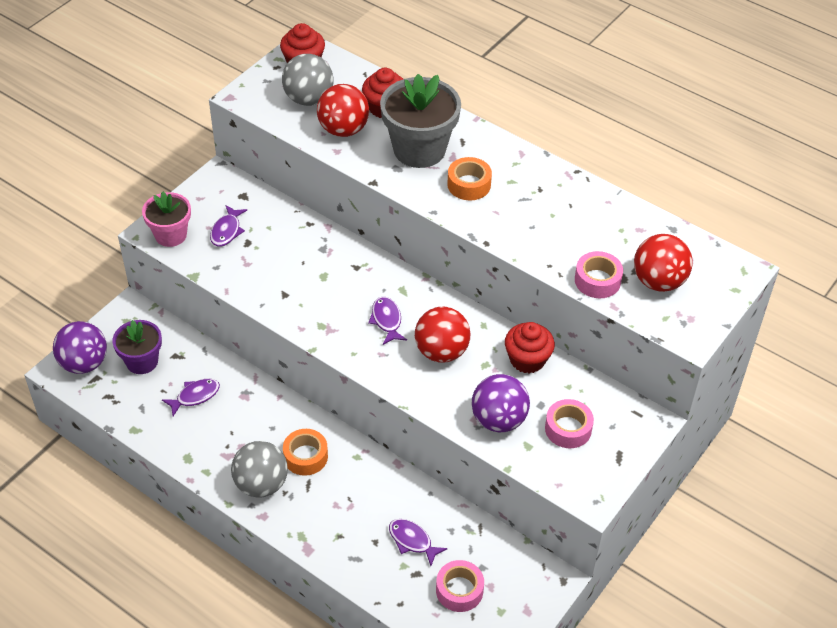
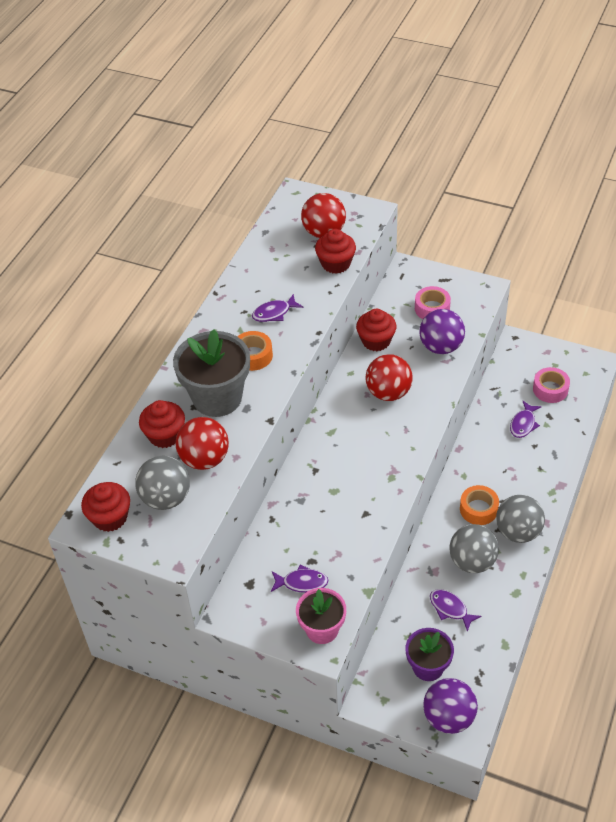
camera: 100 degrees left, 0 degrees up
purple fish [368,297,407,345] -> purple fish moved to [252,294,303,322]
pink tape [575,251,623,298] -> red cupcake [315,229,356,274]
none -> grey ball [449,524,499,573]

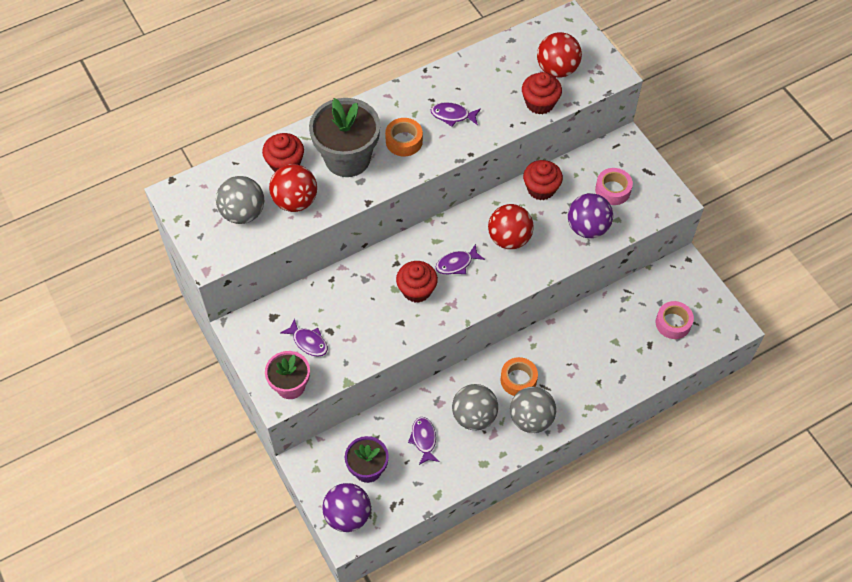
camera: 35 degrees right, 10 degrees up
red cupcake [81,482,130,532] -> red cupcake moved to [396,261,438,303]
purple fish [510,401,542,438] -> purple fish moved to [436,244,485,274]

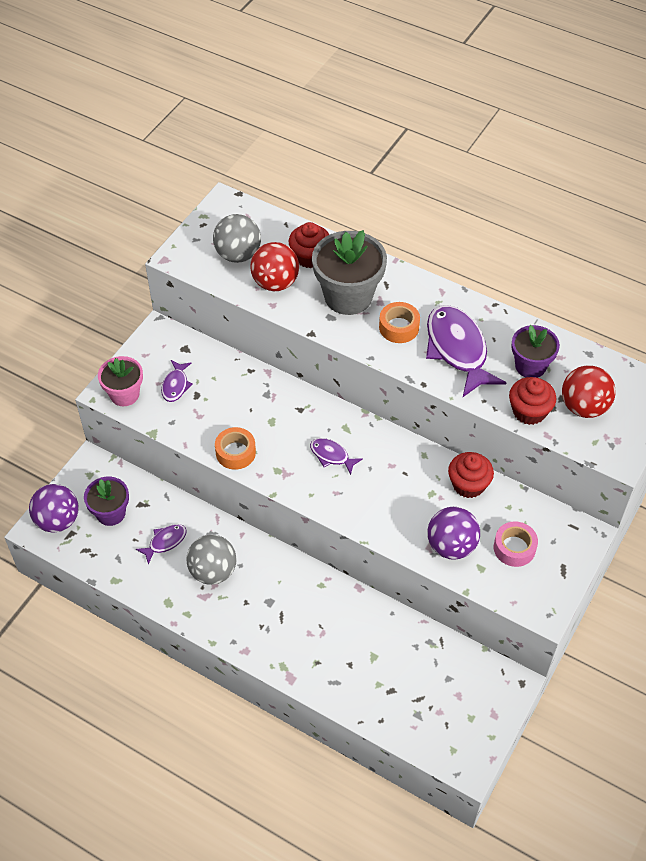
camera: 60 degrees right, 5 degrees down
red cupcake [396,261,438,303] -> none
purple fish [431,102,481,127] -> purple fish [426,305,506,397], size x2.04
red ball [488,204,534,249] -> none
orange tape [500,357,538,396] -> orange tape moved to [215,427,256,470]
grey ball [510,387,556,433] -> none
pink tape [656,301,694,339] -> none
none -> purple flower pot [511,325,560,378]

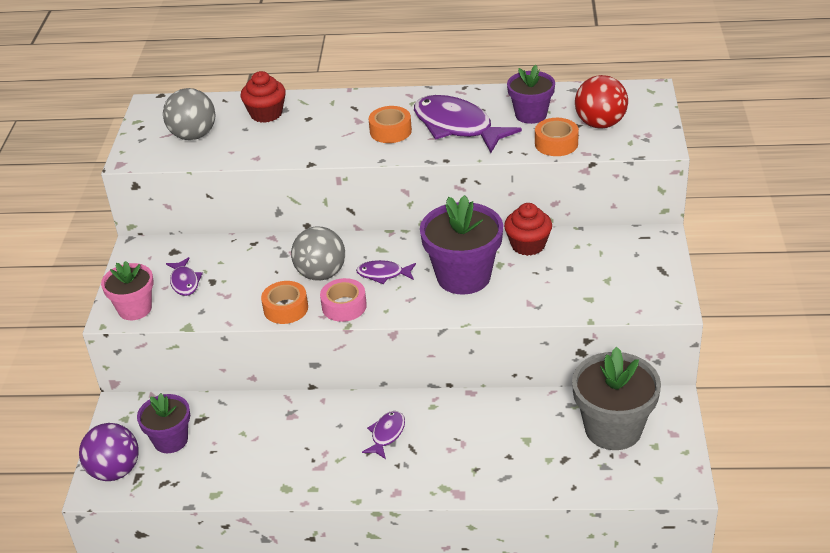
camera: 25 degrees left, 15 degrees down
purple fish [136,524,187,565] -> purple fish moved to [362,411,405,459]
grey ball [186,535,237,585] -> grey ball moved to [291,226,345,281]
red ball [250,242,299,291] -> none
grey flower pot [312,230,387,315] -> grey flower pot moved to [572,347,661,450]
purple ball [427,507,480,560] -> none
pink tape [494,521,538,567] -> pink tape moved to [320,278,367,322]
red cupcake [509,377,556,425] -> orange tape [535,118,579,156]
none -> purple flower pot [420,195,503,295]

